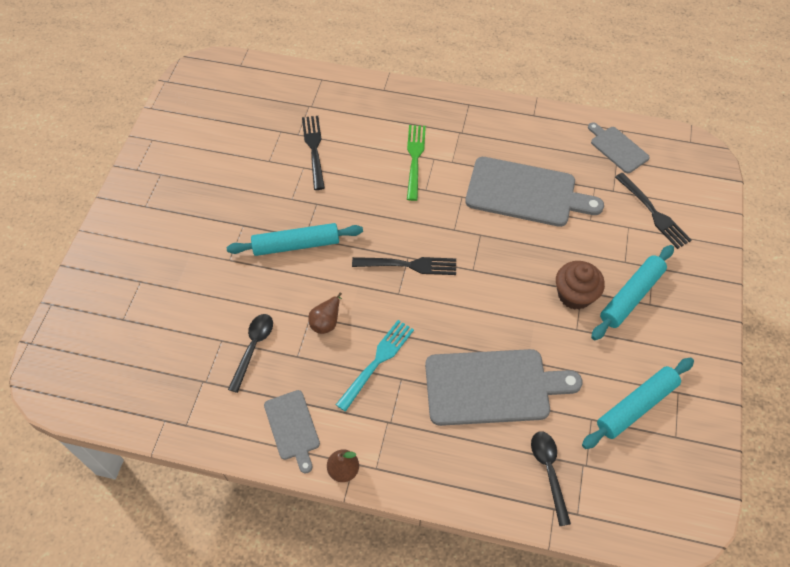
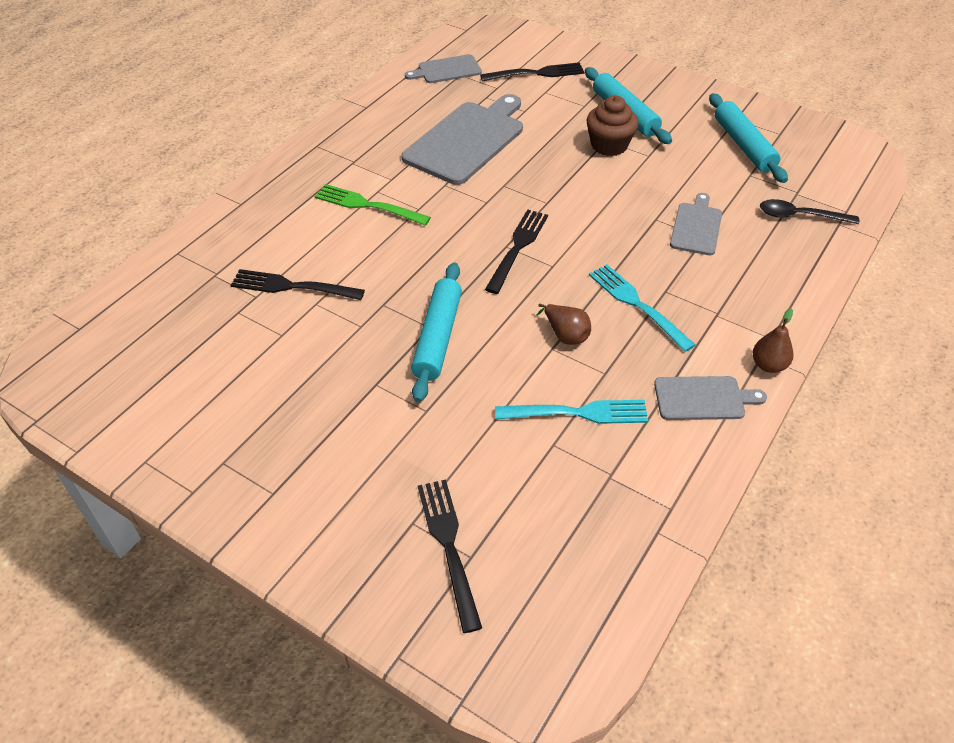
camera: 70 degrees left, 10 degrees down
black spoon [228,314,273,393] -> turquoise fork [495,400,648,424]
grey cutting board [425,349,583,426] -> grey cutting board [670,193,722,255], size x0.54
none -> black fork [418,479,482,633]

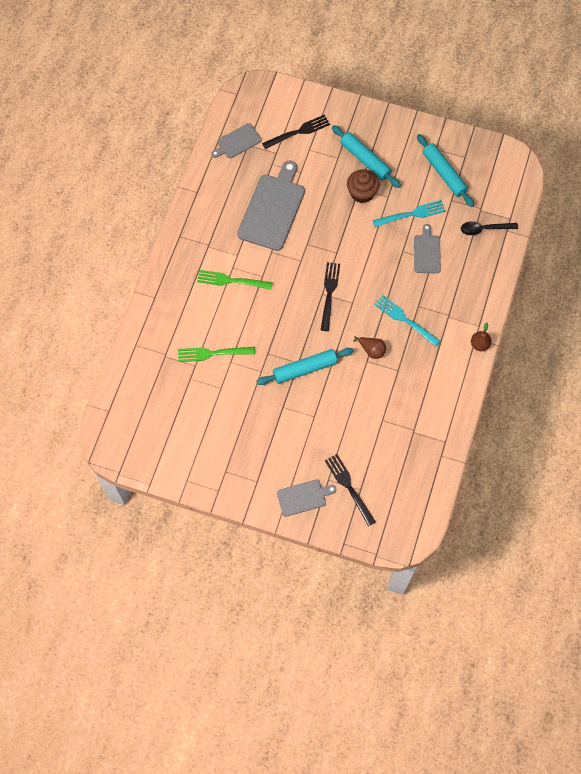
camera: 15 degrees left, 20 degrees up
black fork [231,269,365,300] -> green fork [178,347,255,362]
turquoise rolling pin [411,262,462,402] -> turquoise rolling pin turned 75 degrees clockwise [256,348,354,385]
turquoise fork [495,400,648,424] -> turquoise fork moved to [373,200,445,227]
grey cutting board [654,376,767,420] -> grey cutting board moved to [277,480,336,517]

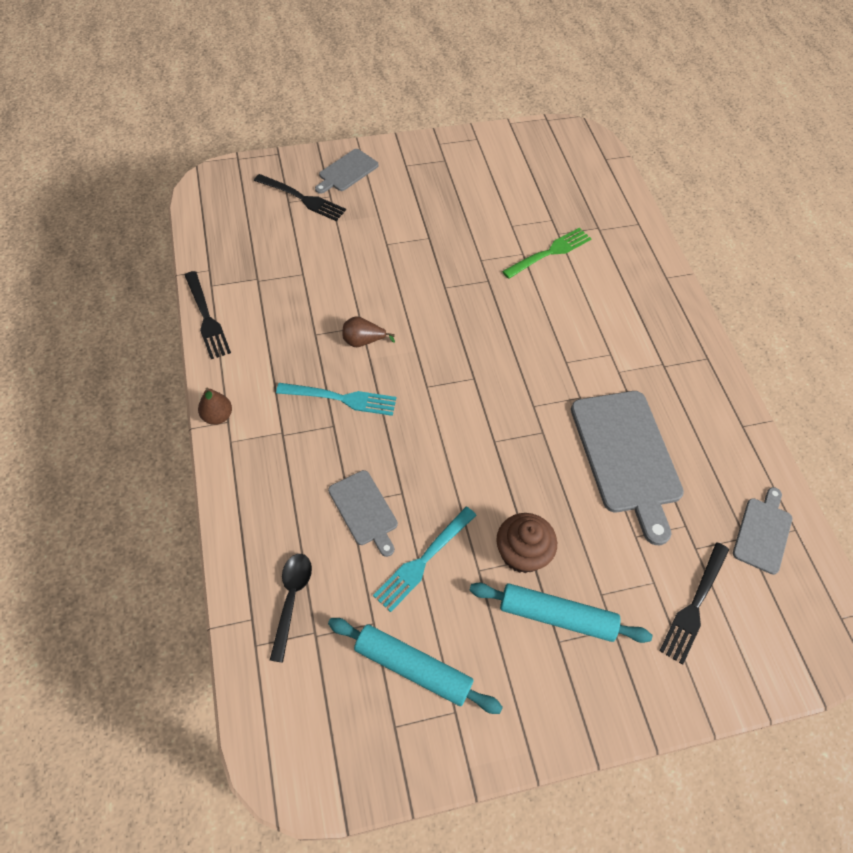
camera: 145 degrees right, 10 degrees down
green fork [197,270,273,290] -> none
turquoise rolling pin [256,348,354,385] -> none
black fork [321,262,340,331] -> black fork moved to [185,271,231,359]
black spoon [461,221,518,235] -> black spoon turned 45 degrees counterclockwise [270,554,312,663]

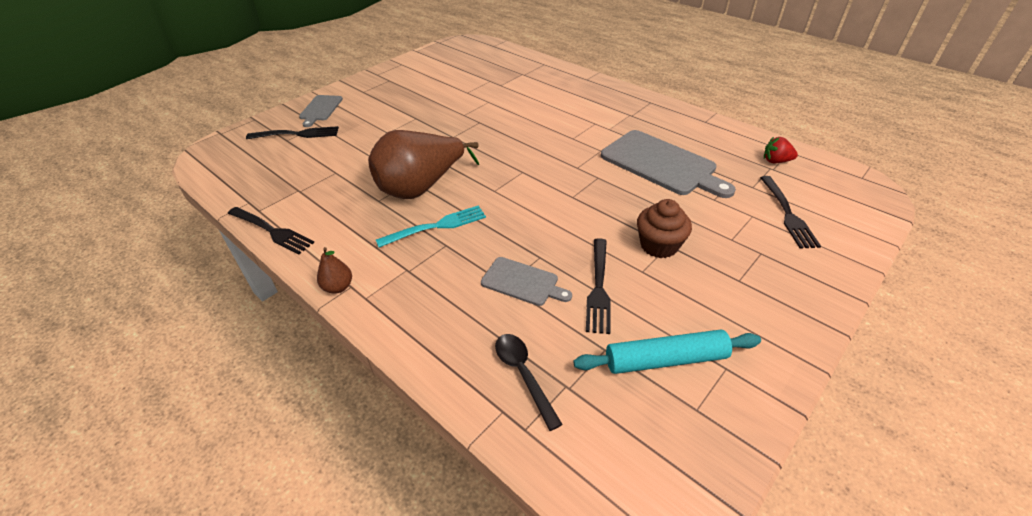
camera: 30 degrees left, 15 degrees down
brown pear [342,316,395,347] -> brown pear [368,130,479,199], size x2.43
turquoise fork [373,507,477,612] -> black fork [586,238,611,334]
turquoise rolling pin [469,583,652,643] -> none
green fork [502,227,591,279] -> none
grey cutting board [733,487,792,575] -> red strawberry [764,137,798,163]

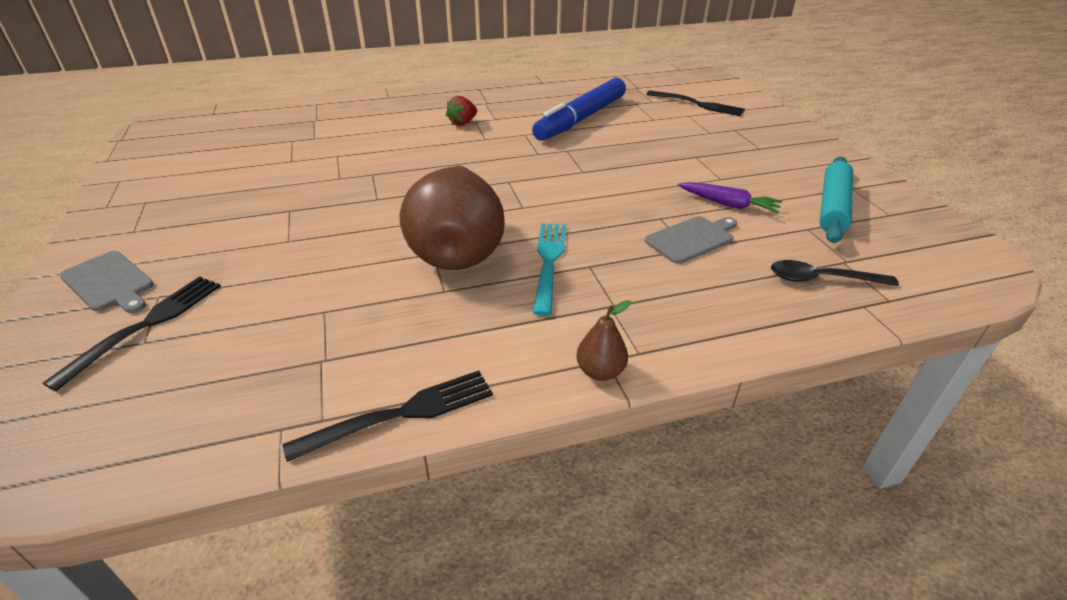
camera: 60 degrees left, 5 degrees down
black fork [586,238,611,334] -> purple carrot [678,182,782,213]
grey cutting board [601,130,736,198] -> blue marker [532,78,626,141]
brown cupcake [637,199,692,258] -> none
red strawberry [764,137,798,163] -> red strawberry moved to [446,96,477,126]

